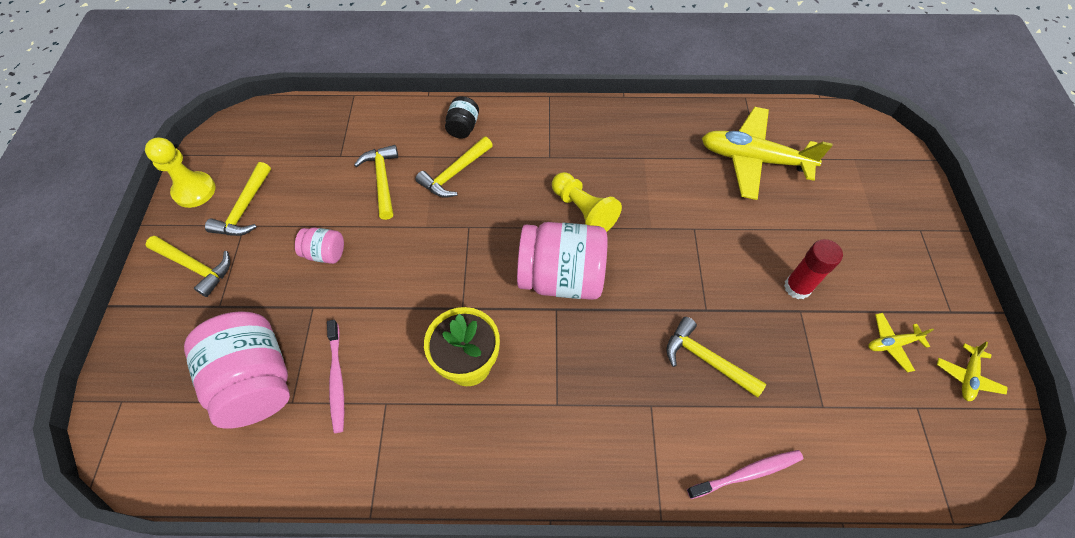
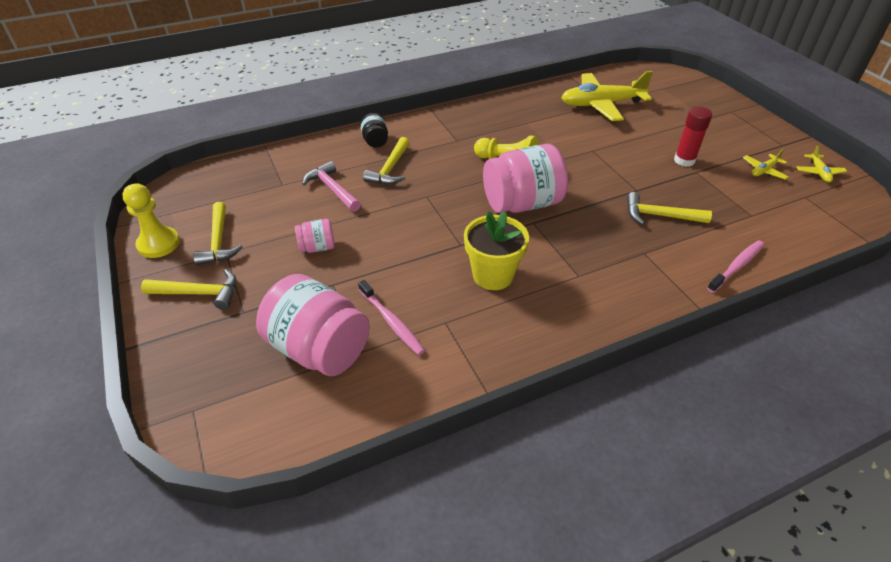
camera: 25 degrees left, 15 degrees down
yellow hammer [354,145,398,220] -> pink hammer [302,161,361,212]

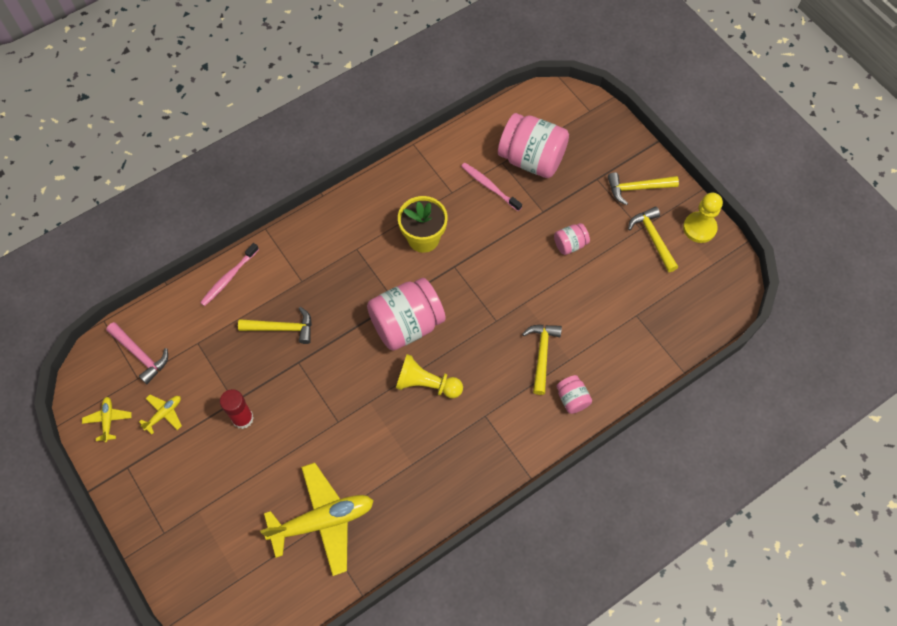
camera: 170 degrees right, 20 degrees up
pink hammer [302,161,361,212] -> pink hammer moved to [106,322,168,384]
black jar [360,113,388,148] -> pink jar [556,375,592,414]

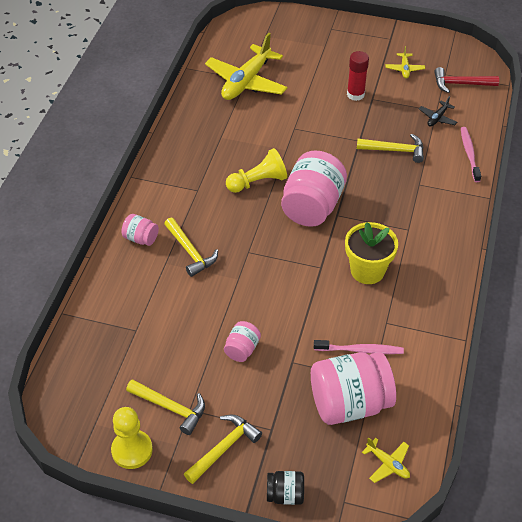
camera: 140 degrees right, 15 degrees down
yellow plane [82,397,132,442] -> yellow plane moved to [362,437,410,483]
pink hammer [106,322,168,384] -> red hammer [434,67,499,93]
yellow hammer [238,307,312,344] -> yellow hammer turned 135 degrees counterclockwise [357,134,424,163]
none -> black jar [267,471,304,505]
none -> black plane [419,96,458,127]

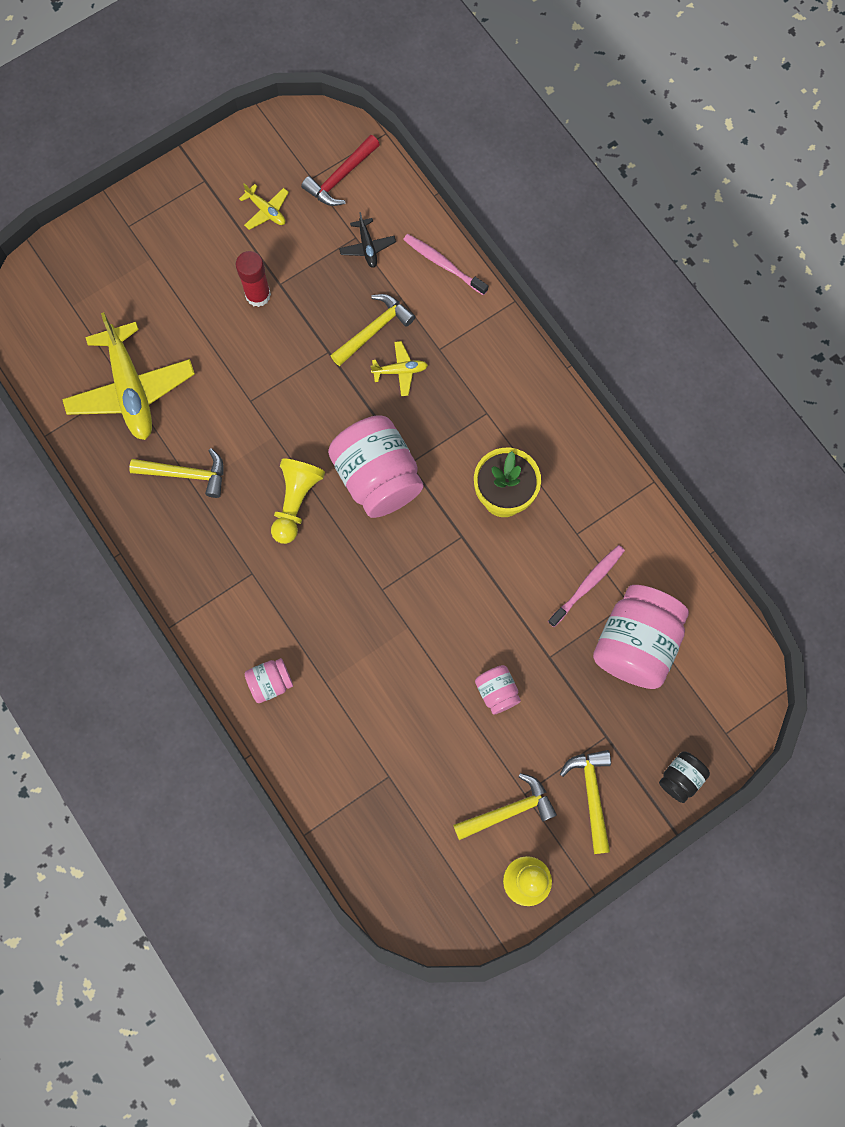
camera: 50 degrees left, 25 degrees up
yellow hammer [164,218,218,277] -> yellow hammer moved to [129,448,224,498]
yellow plane [362,437,410,483] -> yellow plane moved to [371,341,428,396]

